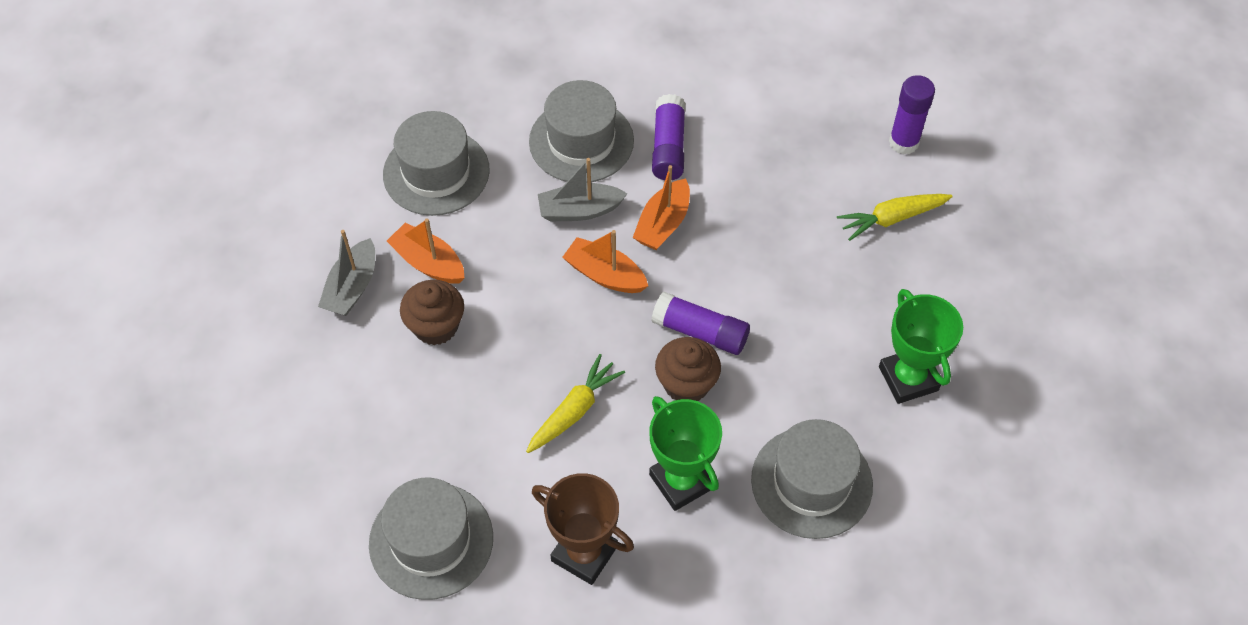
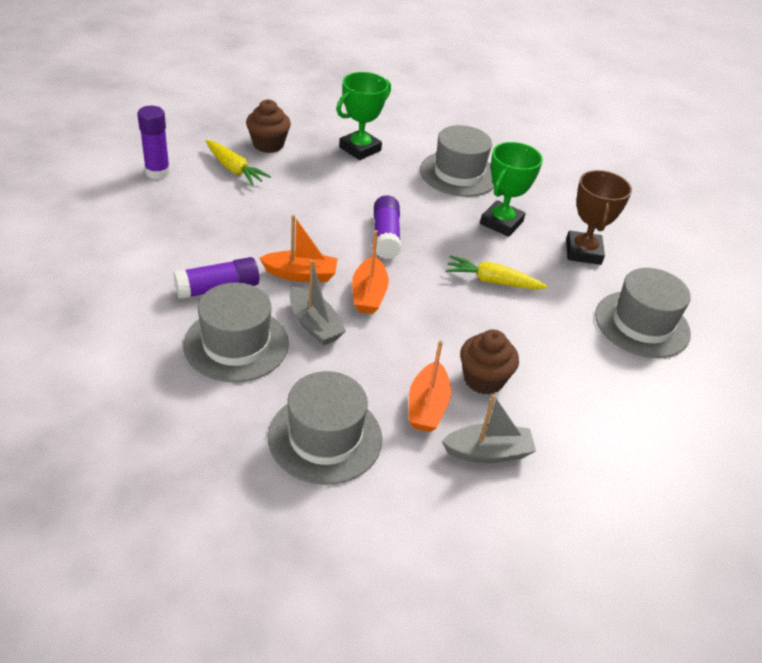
camera: 120 degrees left, 15 degrees down
brown cupcake [655,337,721,401] -> brown cupcake moved to [246,99,291,153]

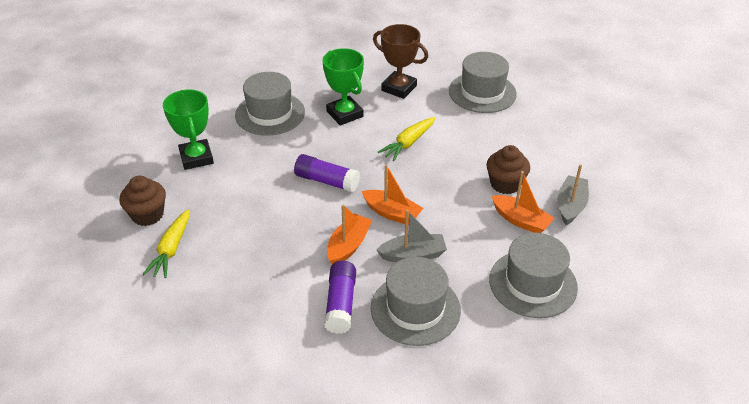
camera: 60 degrees left, 0 degrees up
purple glue stick [137,106,170,179] -> none
yellow carrot [206,140,271,186] -> yellow carrot turned 120 degrees clockwise [143,209,189,278]

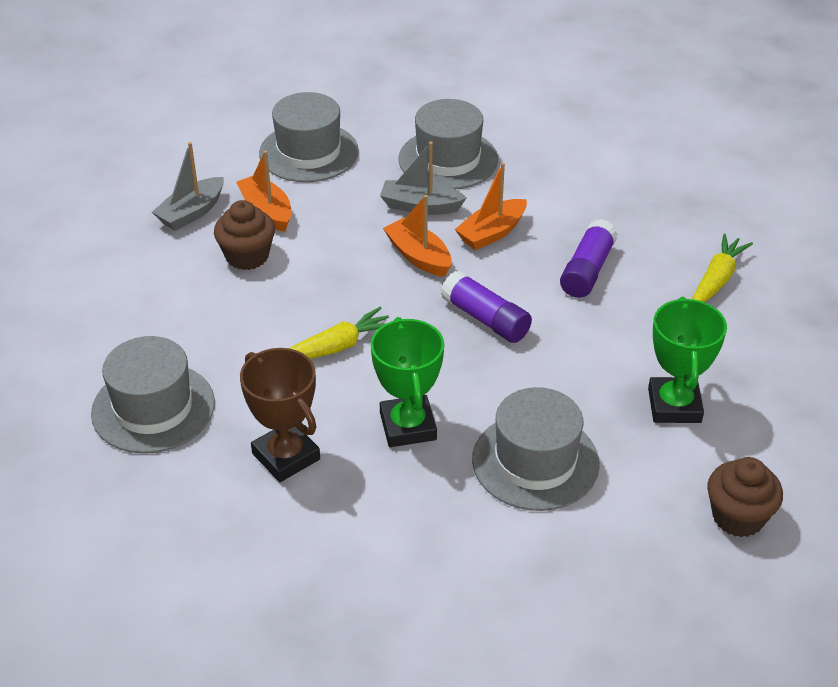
camera: 160 degrees left, 0 degrees up
brown cupcake [119,176,166,226] -> brown cupcake moved to [707,457,783,537]
purple glue stick [324,260,356,334] -> purple glue stick moved to [560,219,618,298]

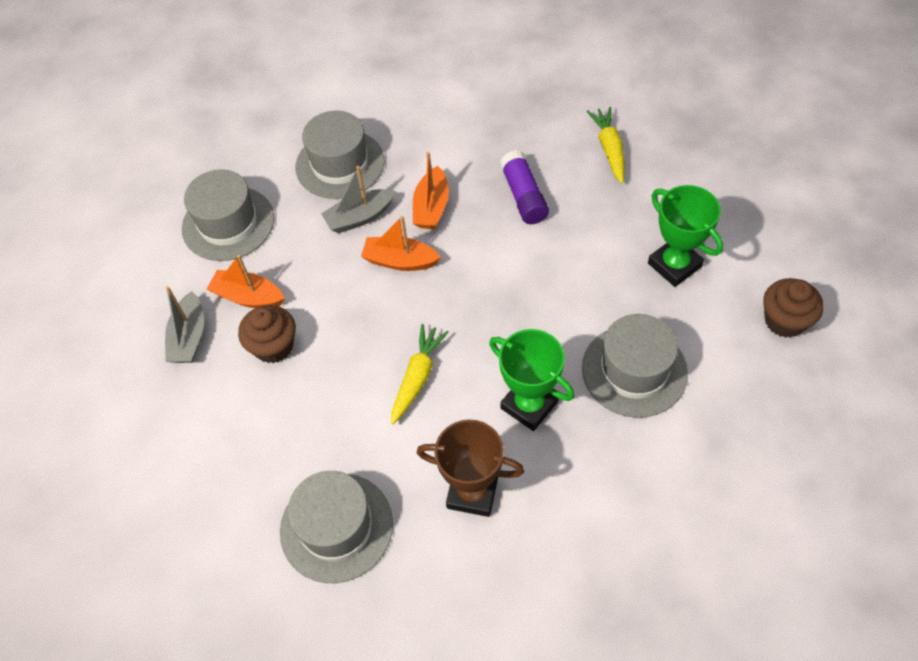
camera: 35 degrees left, 15 degrees up
purple glue stick [441,271,532,343] -> none

